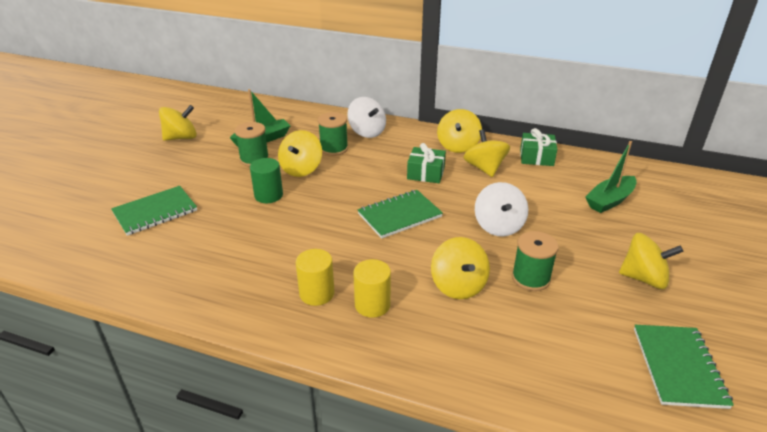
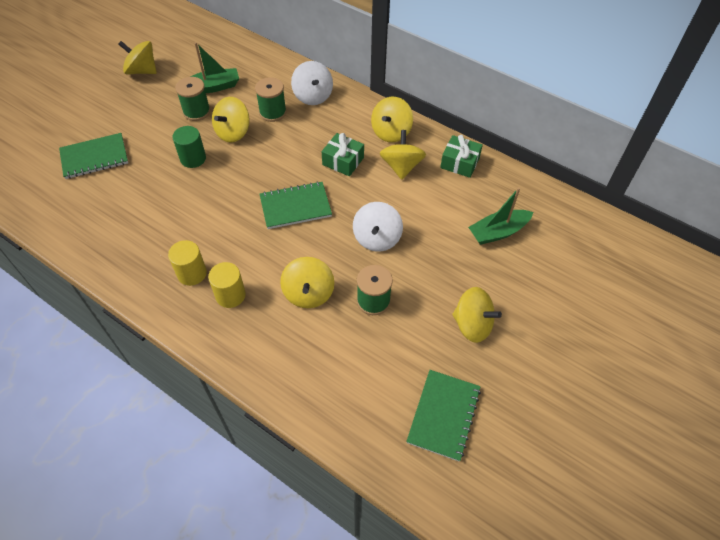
camera: 15 degrees right, 20 degrees up
yellow spinning top [159,105,197,141] -> yellow spinning top turned 150 degrees counterclockwise [118,41,157,74]

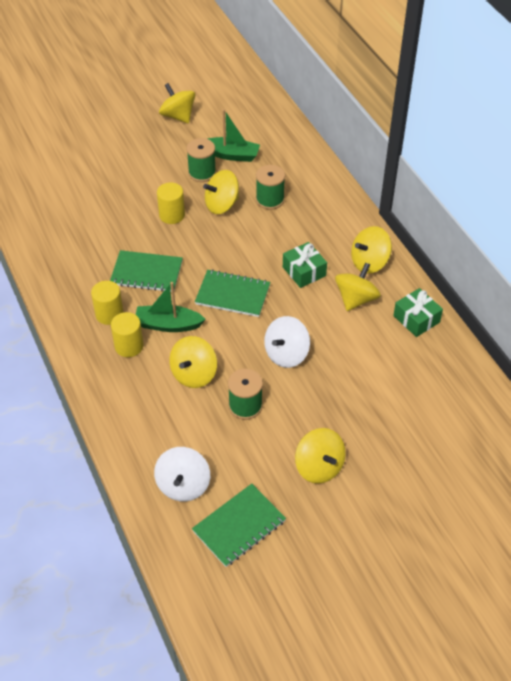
camera: 30 degrees right, 5 degrees down
green notebook [59,133,128,179] -> green notebook moved to [110,250,183,291]
green cylinder [172,126,206,168] -> yellow cylinder [157,182,185,224]
white spinning top [291,61,333,105] -> white spinning top moved to [154,447,210,502]
green boat [468,187,533,245] -> green boat moved to [136,282,206,332]

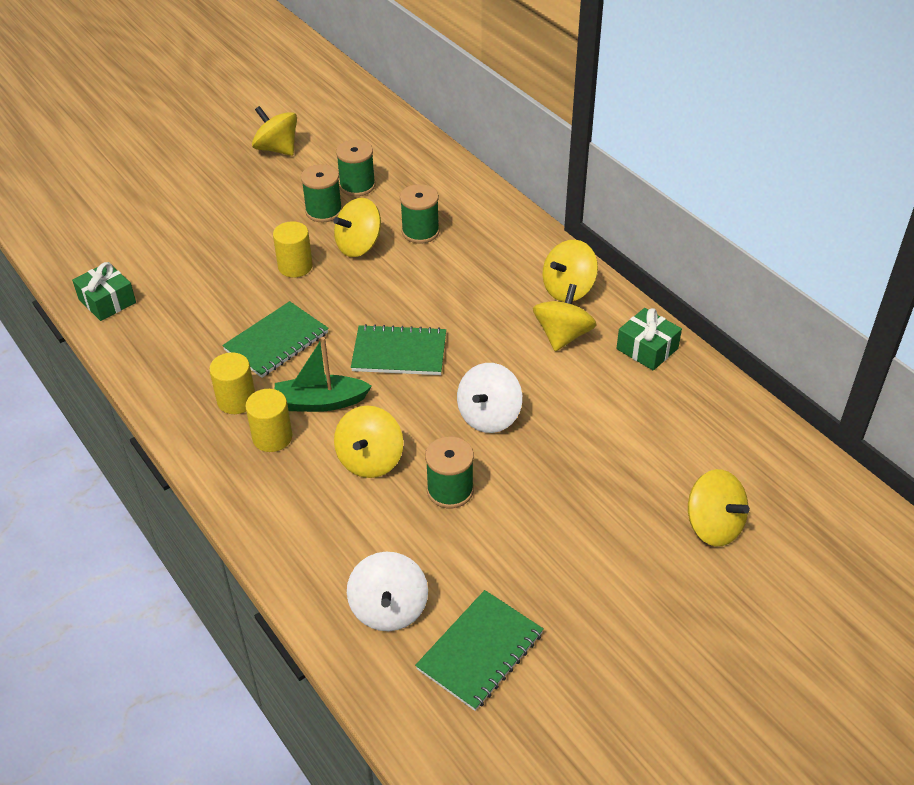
camera: 10 degrees left, 5 degrees down
green notebook [110,250,183,291] -> green notebook turned 45 degrees counterclockwise [222,301,329,378]
green boat [207,109,260,162] -> green spool [336,139,376,196]
green gift [283,242,327,288] -> green gift moved to [72,262,136,321]
yellow spinning top [295,428,346,484] -> yellow spinning top moved to [688,469,750,546]

